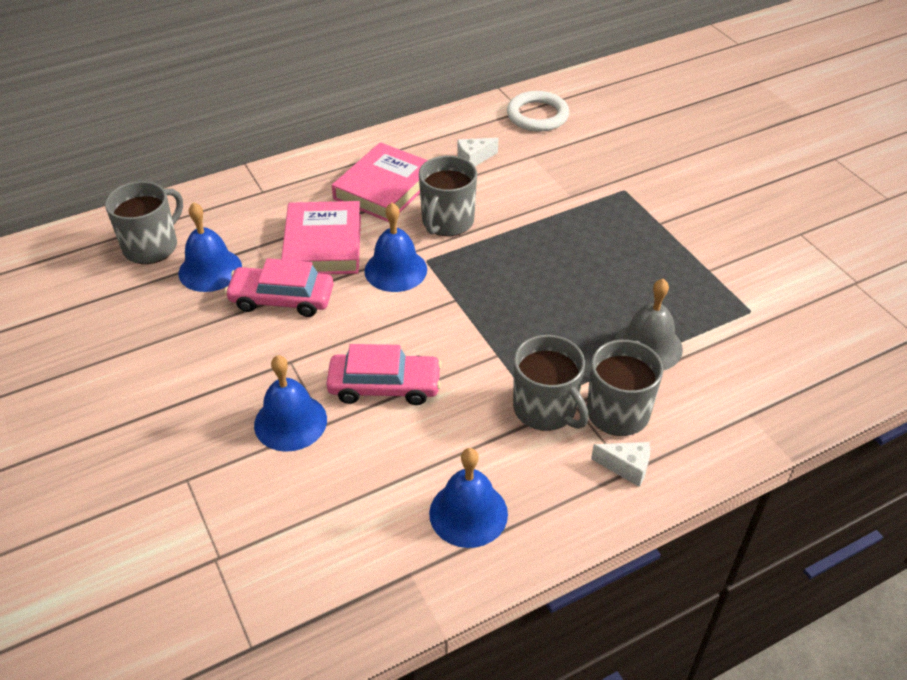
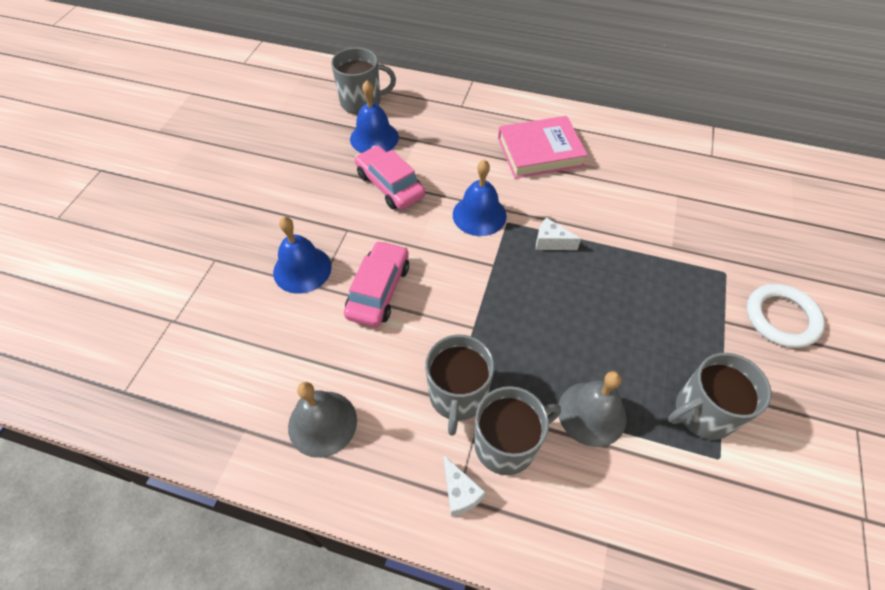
camera: 45 degrees right, 10 degrees up
pink book [281,201,361,274] -> none
pink car [326,344,442,405] -> pink car turned 120 degrees counterclockwise [344,240,409,327]
grey mug [419,155,477,236] -> grey mug moved to [668,353,772,440]
blue bell [429,448,508,548] -> grey bell [288,382,357,458]
white cheese [457,138,498,166] -> white cheese moved to [536,217,581,250]
white ring [507,91,569,132] -> white ring moved to [747,284,825,348]

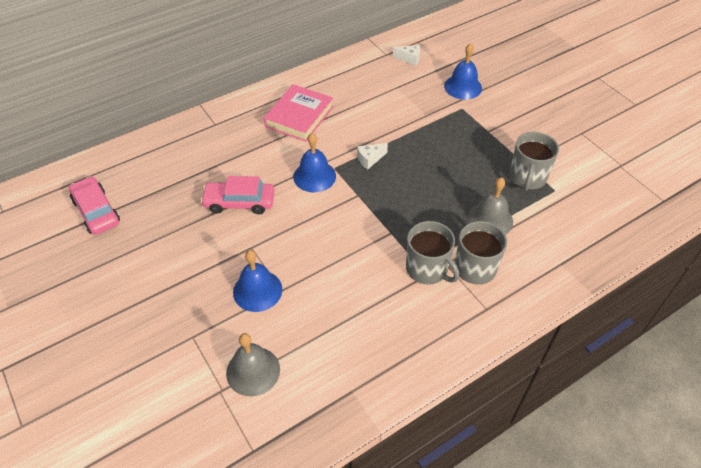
camera: 50 degrees left, 5 degrees down
grey bell [288,382,357,458] -> grey bell moved to [226,333,280,396]
grey mug [331,48,396,114] -> none
pink car [344,240,409,327] -> pink car moved to [69,176,120,235]
blue bell [350,80,399,153] -> blue bell moved to [444,43,482,100]
white cheese [444,456,486,517] -> white cheese moved to [393,45,420,66]
white ring [747,284,825,348] -> none

